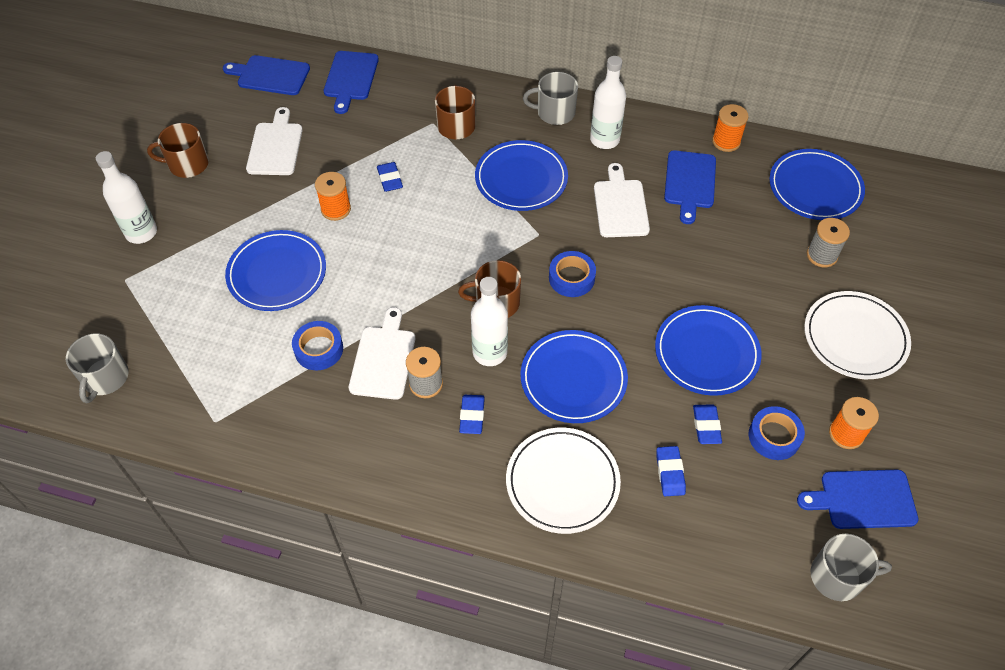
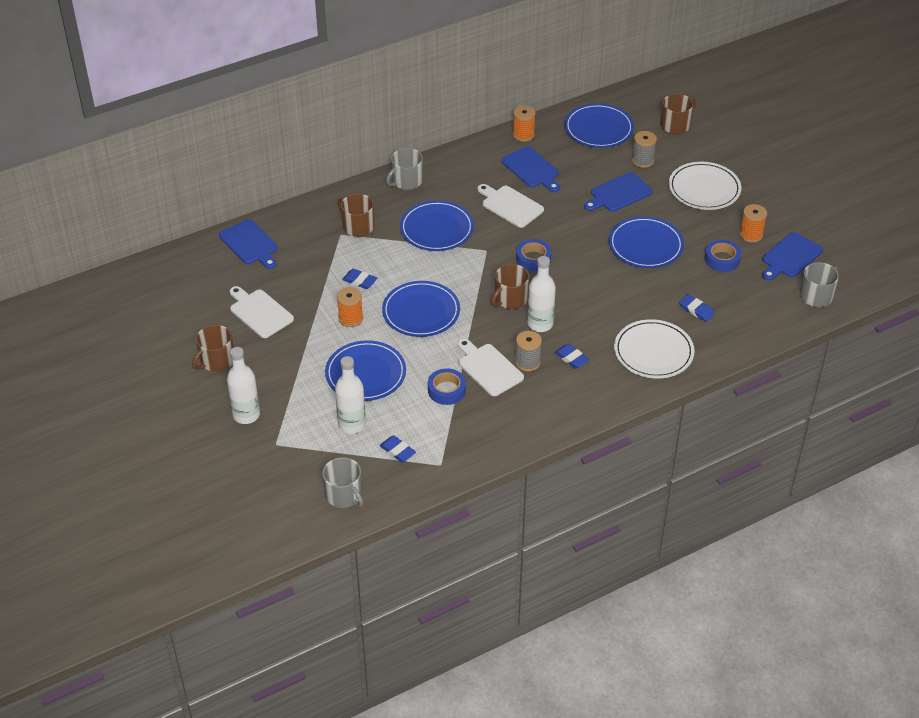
camera: 45 degrees left, 10 degrees down
blue cutting board [223,55,310,95] -> blue cutting board moved to [584,172,653,212]
blue plate [520,330,628,423] -> blue plate moved to [382,281,460,337]
white bottle [590,56,626,149] -> white bottle moved to [335,356,366,434]
blue eraser [693,404,722,444] -> blue eraser moved to [380,436,416,462]
none -> brown mug [661,94,696,134]

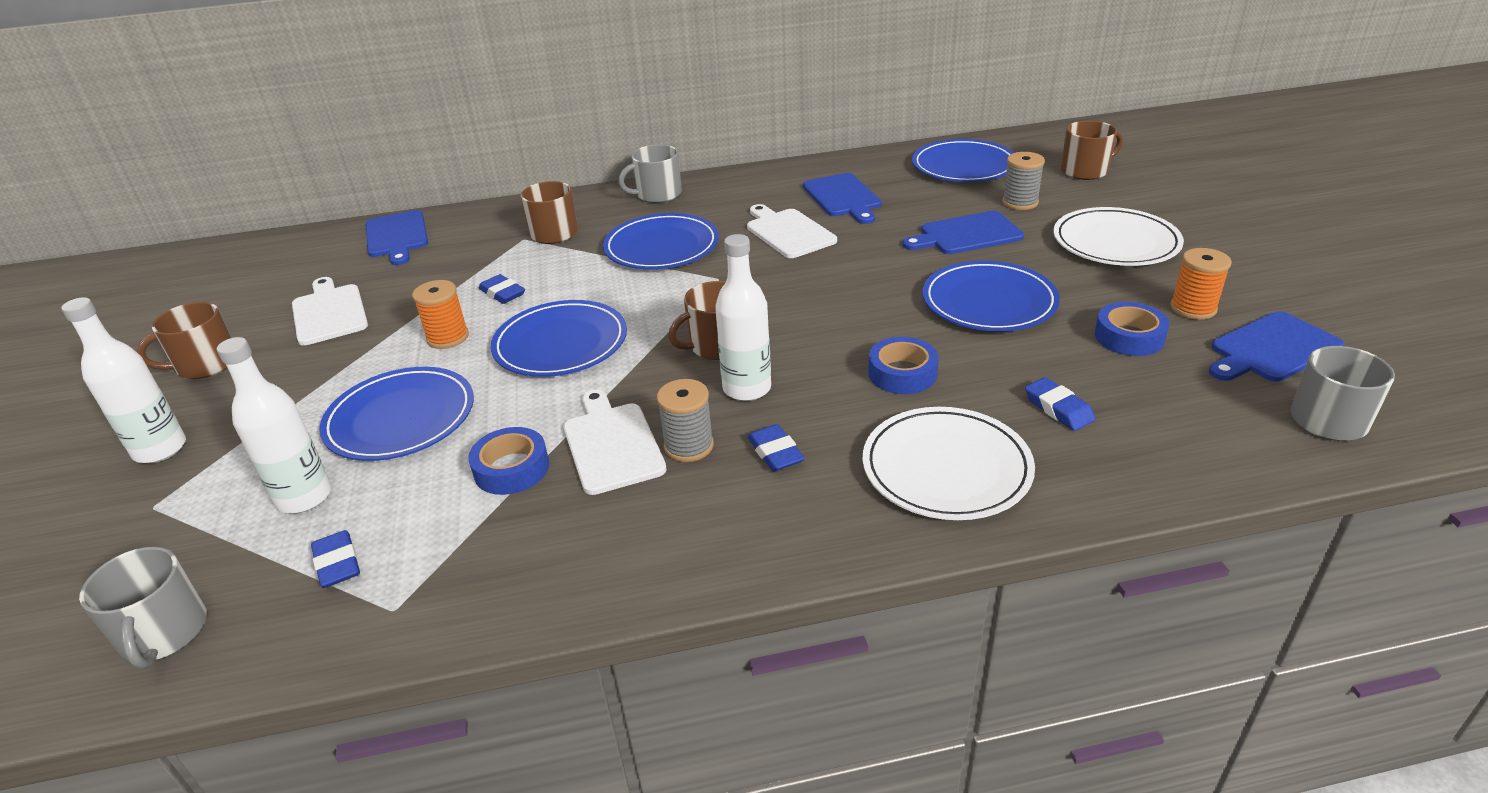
camera: 20 degrees right, 10 degrees down
orange spool [513,105,536,142] -> none
blue tape [516,239,552,271] -> blue tape moved to [868,337,939,394]

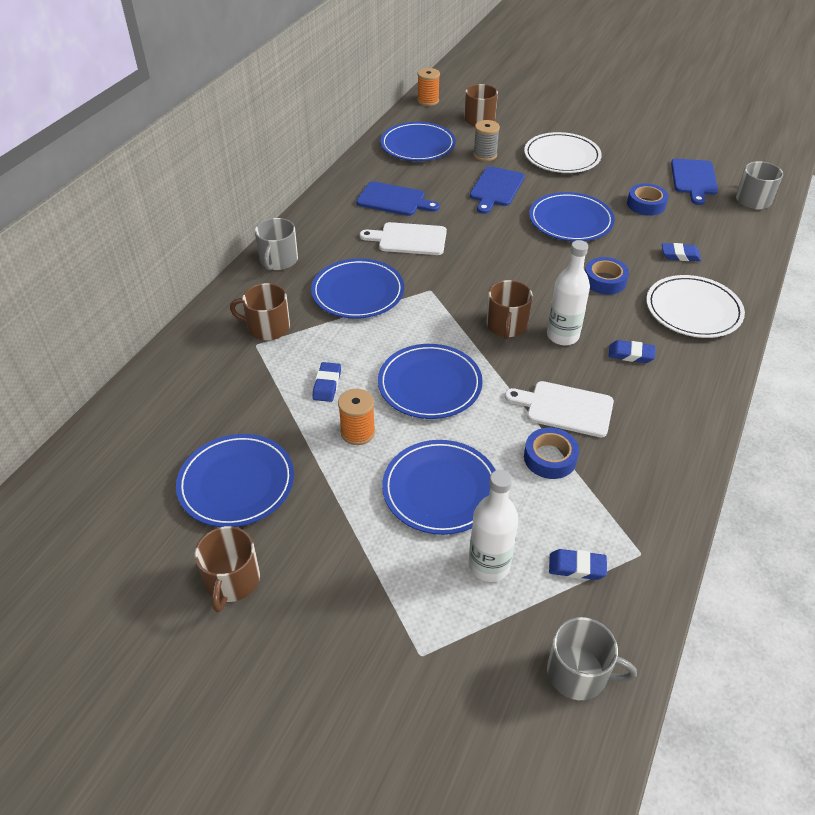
camera: 55 degrees left, 10 degrees up
white bottle [61,297,186,463] -> none
white cutting board [292,277,368,345] -> blue plate [176,434,294,527]
blue cutting board [366,210,428,265] -> none
blue eraser [479,274,525,304] -> blue eraser turned 75 degrees counterclockwise [312,362,341,402]
grey spool [657,379,714,462] -> none
orange spool [1170,248,1232,320] -> orange spool moved to [417,68,440,106]

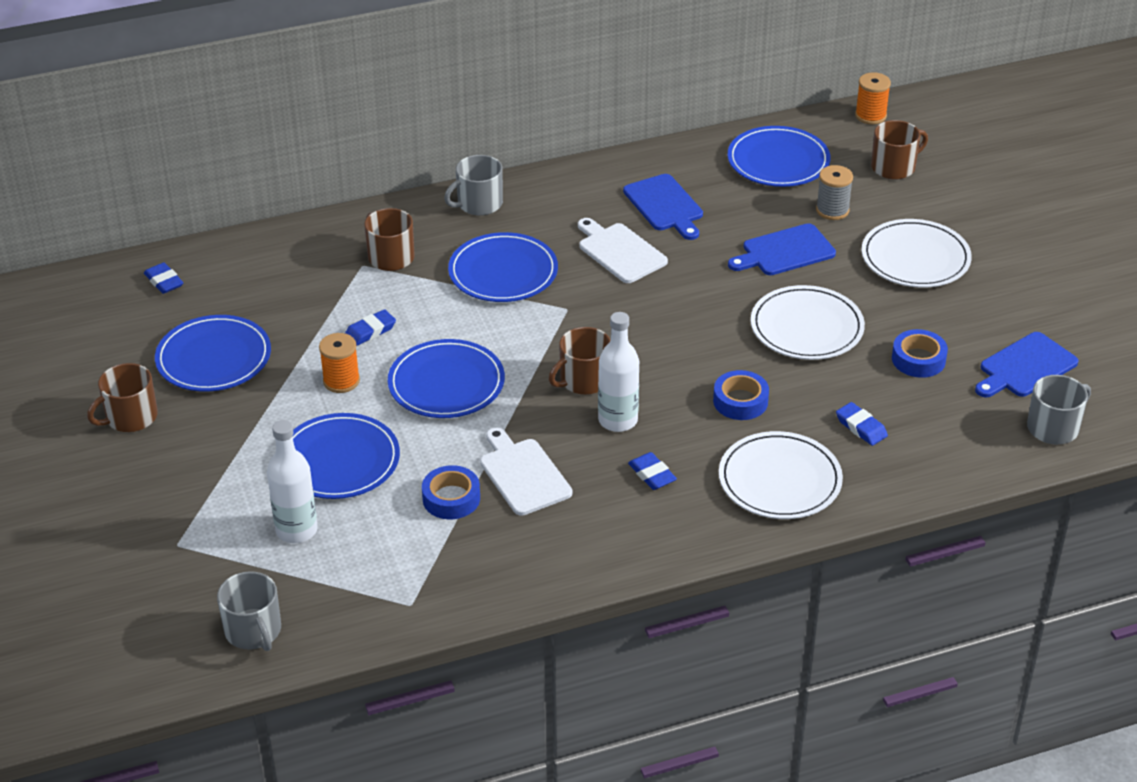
camera: 45 degrees right, 5 degrees down
blue plate [529,192,615,241] -> white plate [751,285,865,360]
blue eraser [549,549,607,580] -> blue eraser moved to [144,262,183,294]

